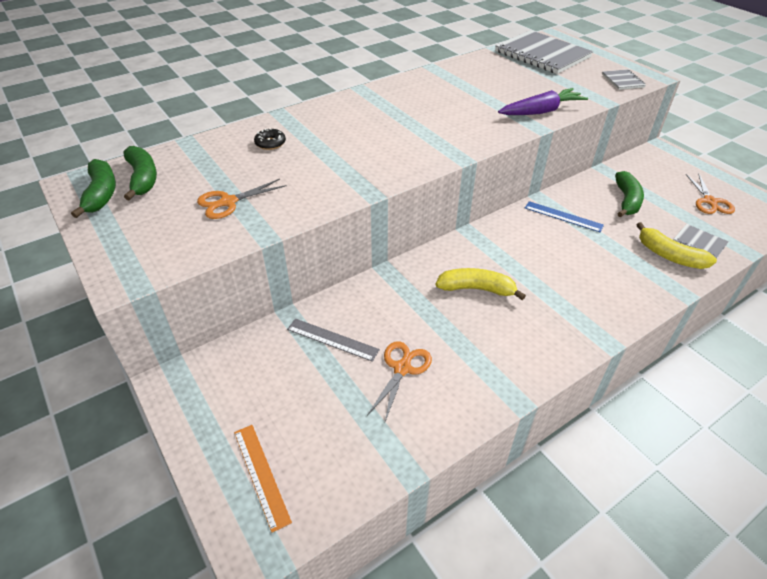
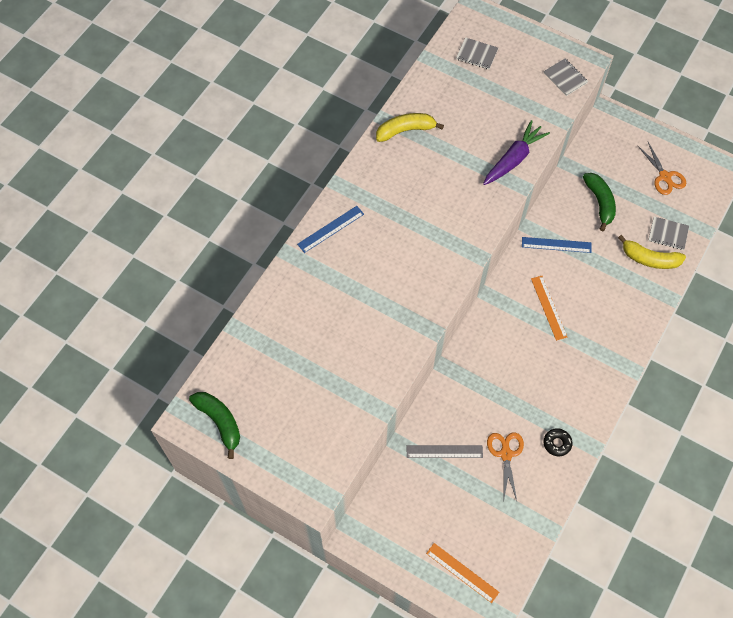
camera: 25 degrees left, 20 degrees up
green banana [124,146,157,201] -> none
orange scissors [197,179,287,219] -> none
black donut [254,129,286,150] -> black donut moved to [544,428,573,457]
yellow banana [436,268,526,300] -> yellow banana moved to [376,113,444,142]
grey notebook [495,30,593,74] -> grey notebook [456,37,498,69], size x0.45
none -> blue ruler [297,206,364,253]
none -> orange ruler [531,276,568,341]

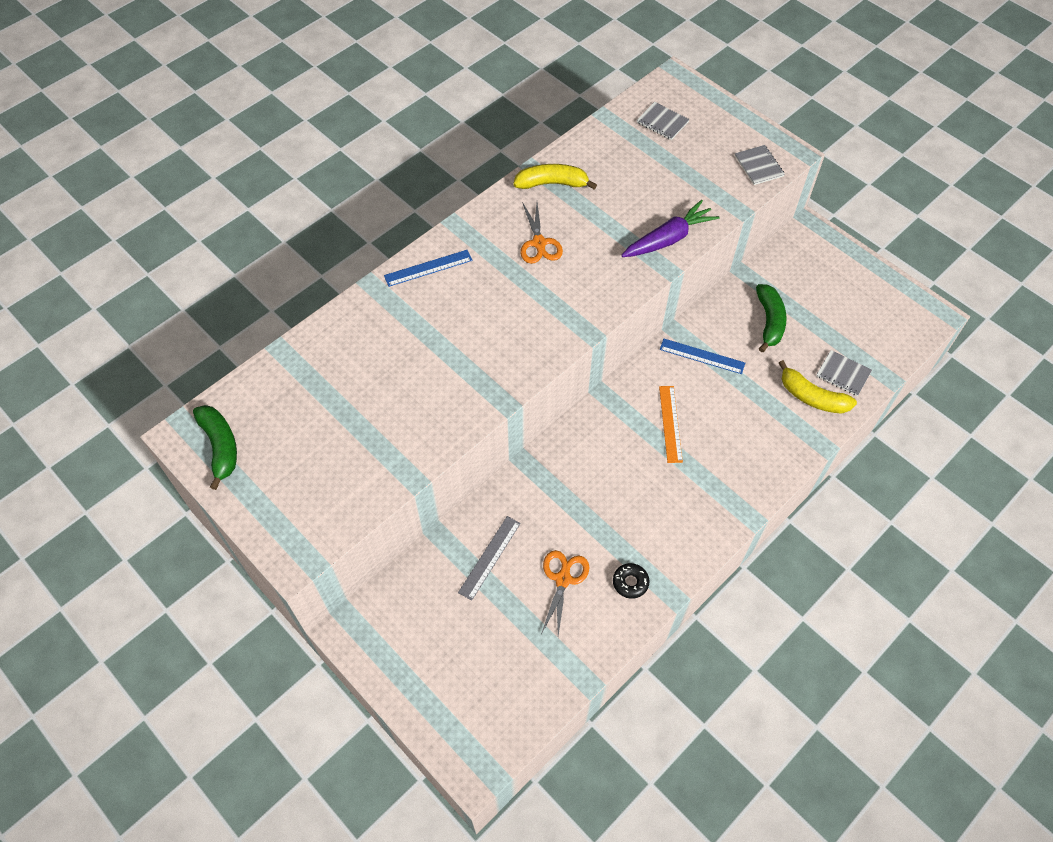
camera: 15 degrees right, 5 degrees down
grey ruler [407,445,483,458] -> grey ruler turned 75 degrees counterclockwise [458,516,521,601]
orange ruler [426,543,499,603] -> none
orange scissors [638,142,686,195] -> orange scissors moved to [520,202,563,264]

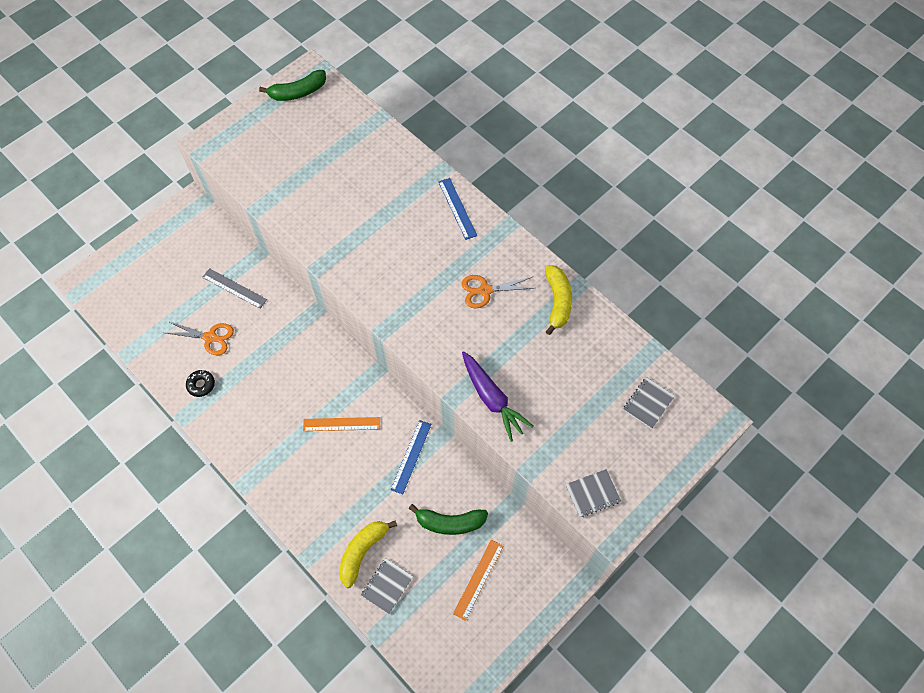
camera: 90 degrees right, 5 degrees up
none -> orange ruler [453,540,503,621]

